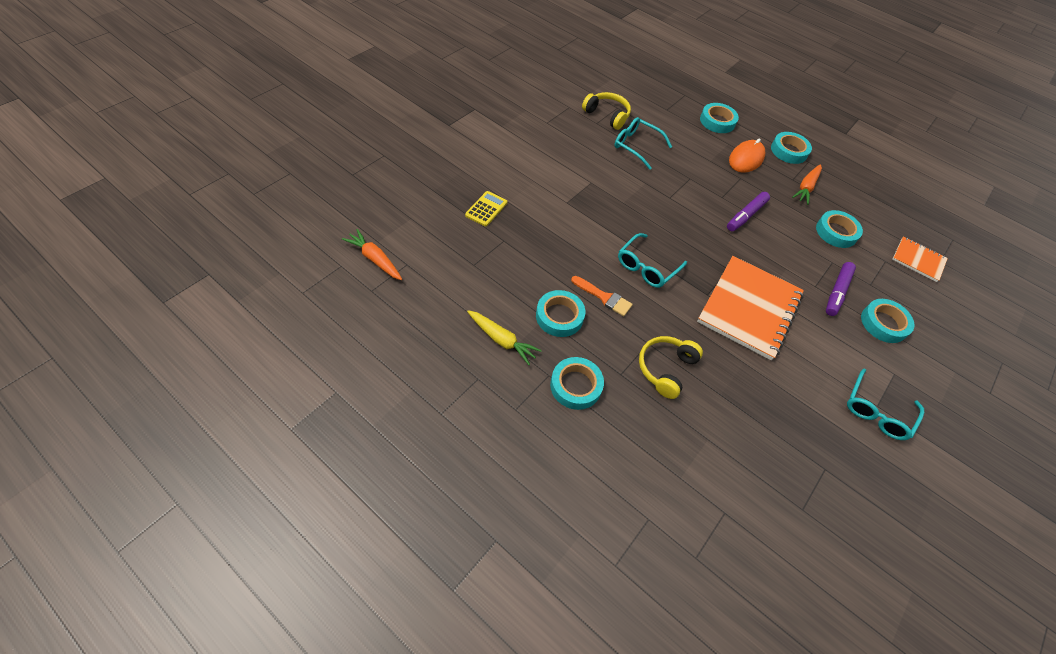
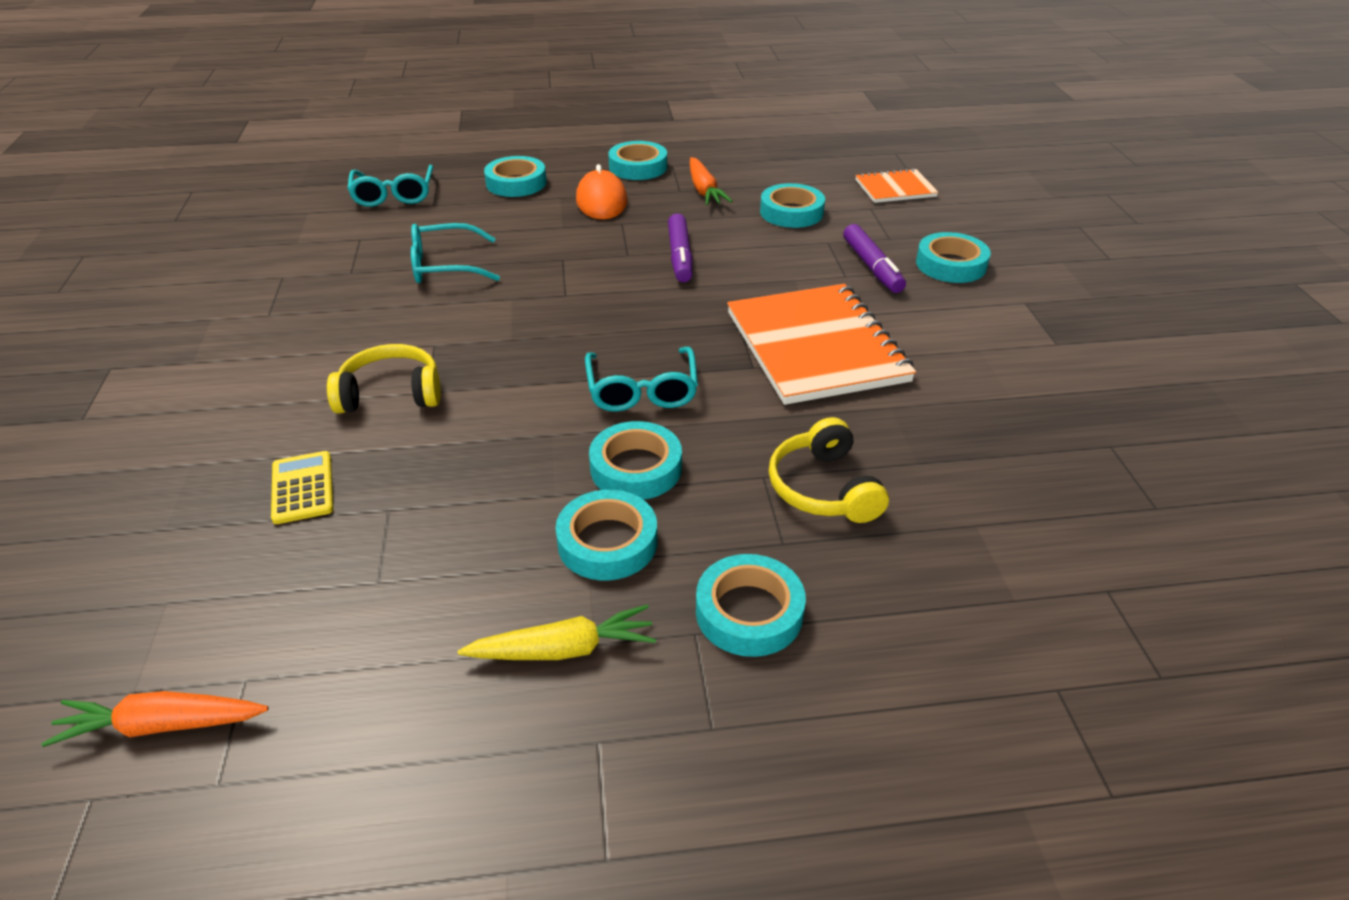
camera: 40 degrees left, 15 degrees down
orange brush [571,276,633,316] -> turquoise tape [589,421,682,500]
yellow headphones [582,92,631,130] -> yellow headphones moved to [327,344,441,414]
turquoise glasses [847,368,924,440] -> turquoise glasses moved to [347,165,433,207]

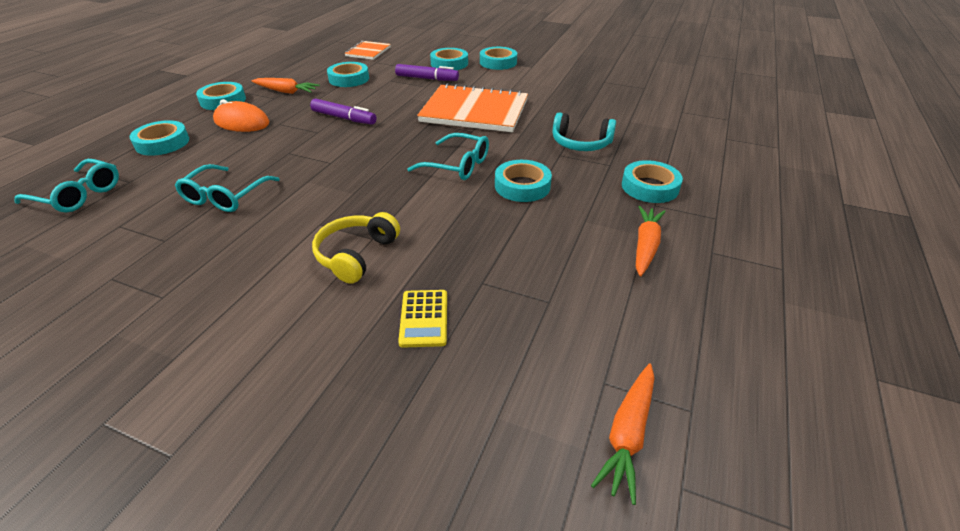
camera: 60 degrees left, 0 degrees up
yellow calculator [271,451,333,524] -> yellow calculator turned 105 degrees counterclockwise [398,290,447,348]
yellow carrot [458,605,656,660] -> orange carrot [636,206,666,276]
turquoise tape [556,490,657,580] -> turquoise tape moved to [480,47,517,70]
yellow headphones [769,417,889,523] -> turquoise headphones [553,112,616,151]

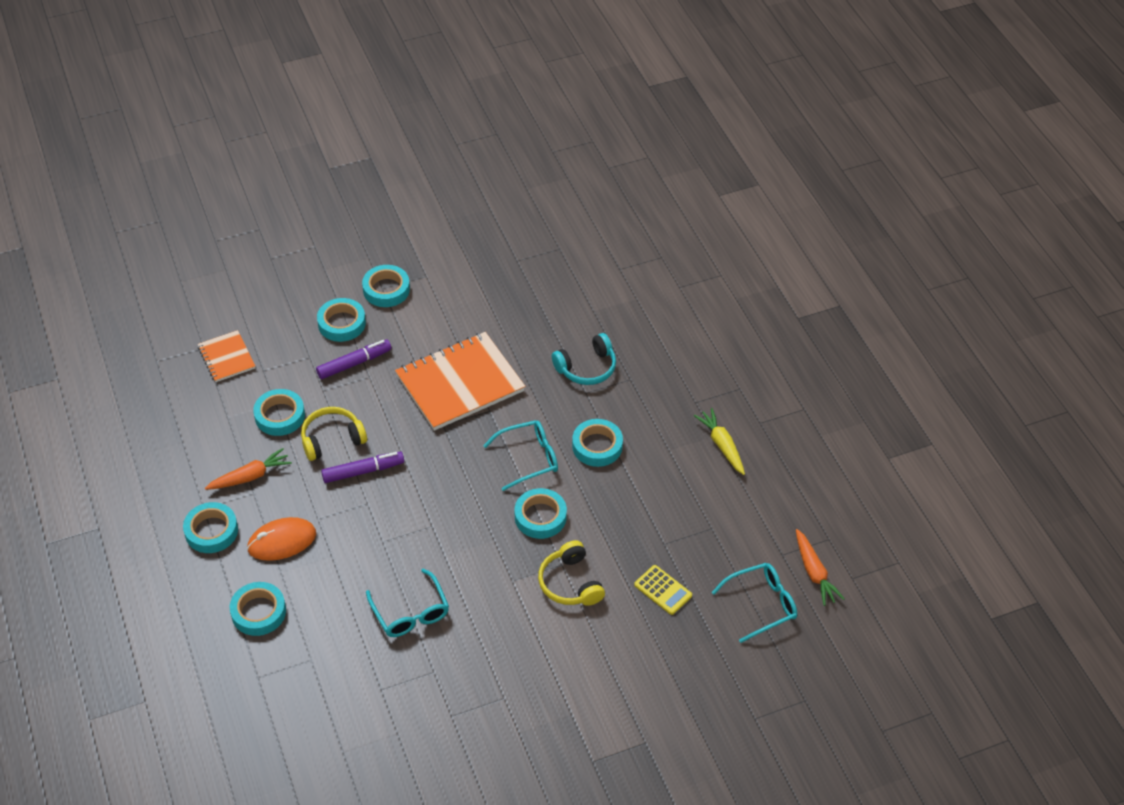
camera: 45 degrees left, 10 degrees up
turquoise glasses [15,159,119,212] -> turquoise glasses moved to [712,563,797,643]
turquoise tape [622,160,683,203] -> turquoise tape moved to [515,488,567,539]
orange carrot [636,206,666,276] -> yellow carrot [694,408,745,475]
none -> yellow headphones [301,407,367,461]

